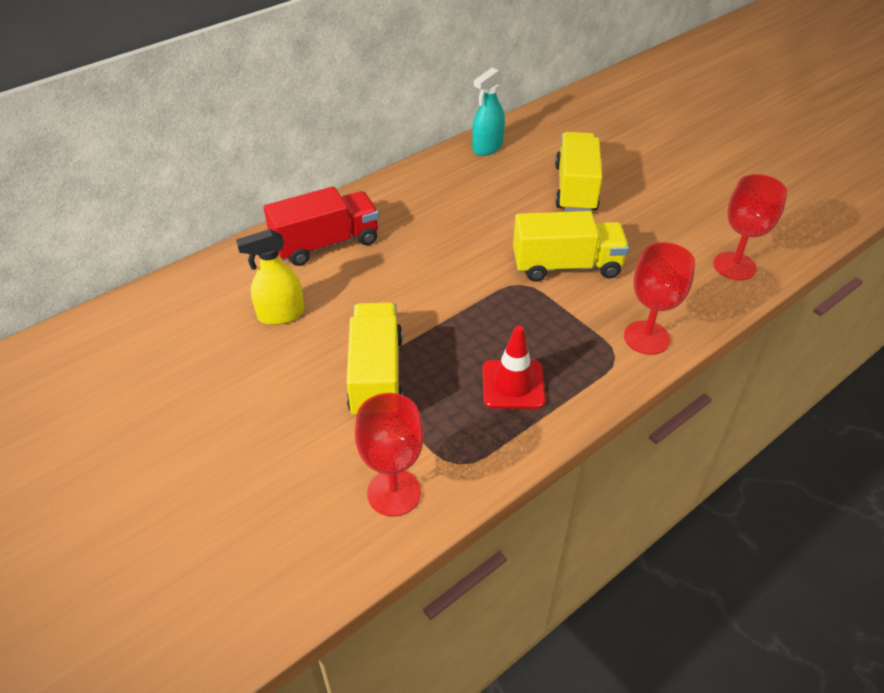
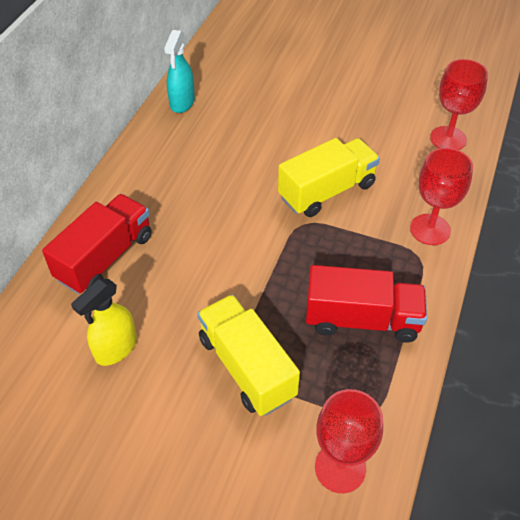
camera: 30 degrees left, 5 degrees up
red traffic cone [482,325,546,409] -> red truck [306,265,427,343]
yellow truck [555,132,602,212] -> none

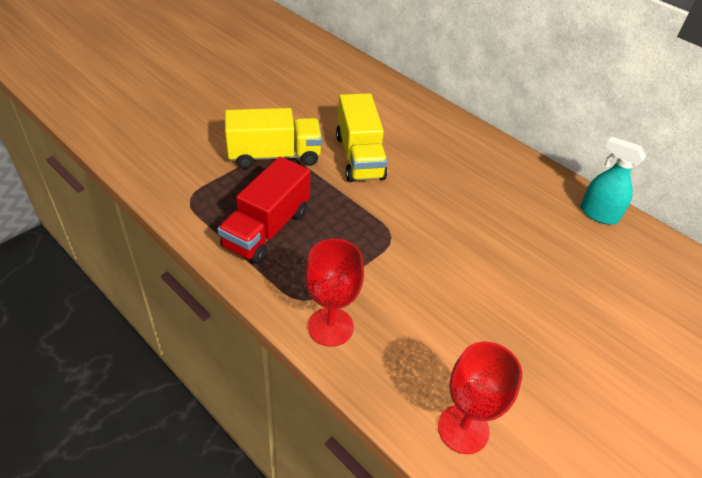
camera: 110 degrees right, 5 degrees down
red truck [42,194,152,294] -> none
yellow spray bottle [71,279,137,366] -> none
yellow truck [278,138,380,217] -> yellow truck moved to [336,93,387,182]
red goblet [315,389,383,493] -> none

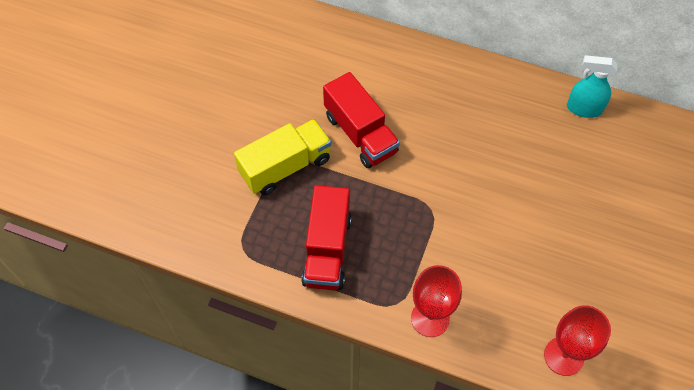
camera: 20 degrees left, 15 degrees up
yellow truck [336,93,387,182] -> red truck [323,72,400,168]

